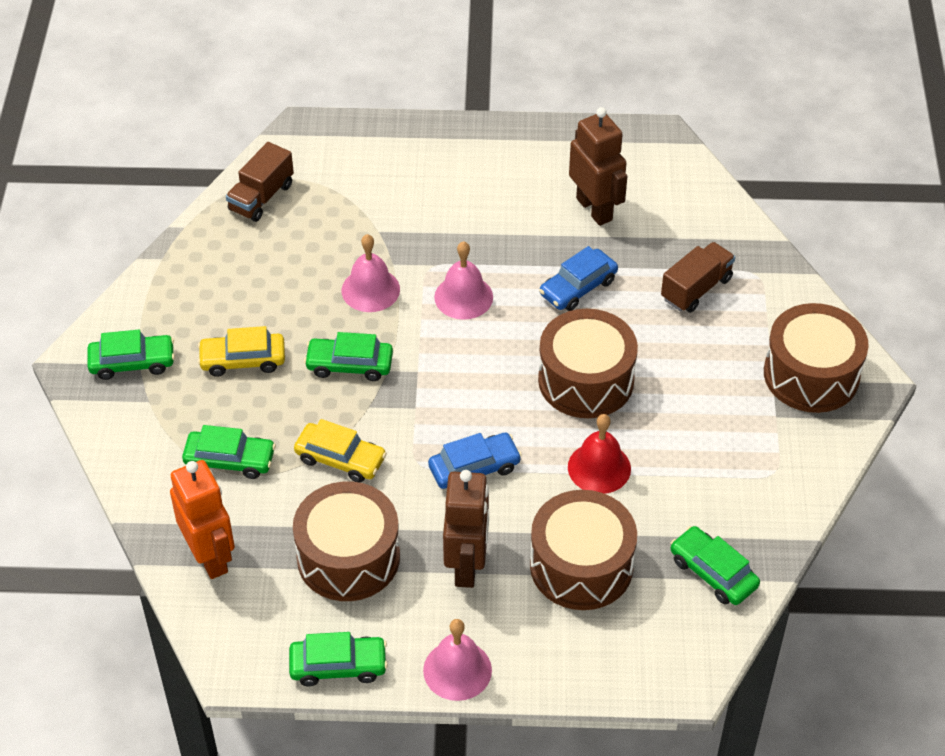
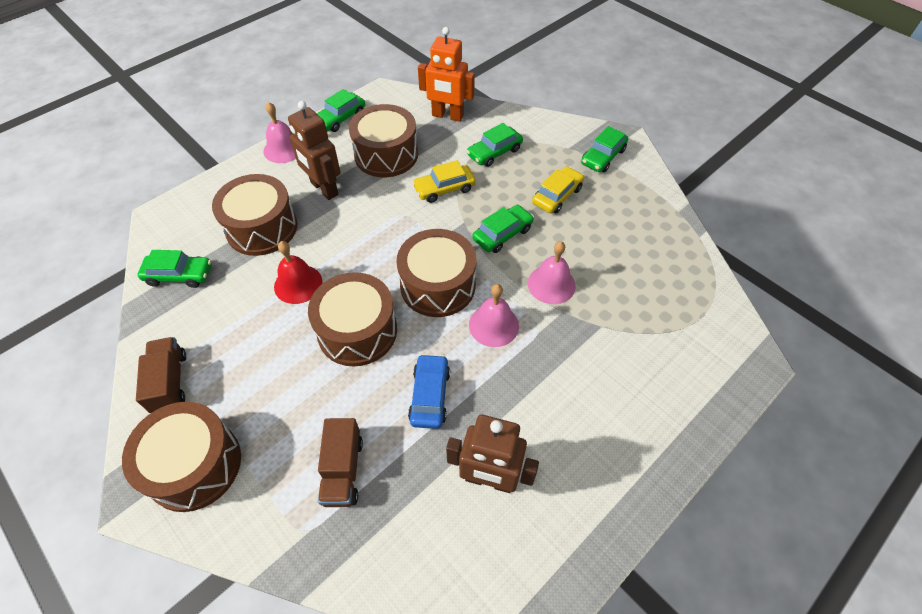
camera: 135 degrees right, 5 degrees up
brown truck [226,142,294,222] -> brown truck moved to [136,337,186,413]
blue car [428,433,522,489] -> none
none -> brown drum [397,229,477,317]

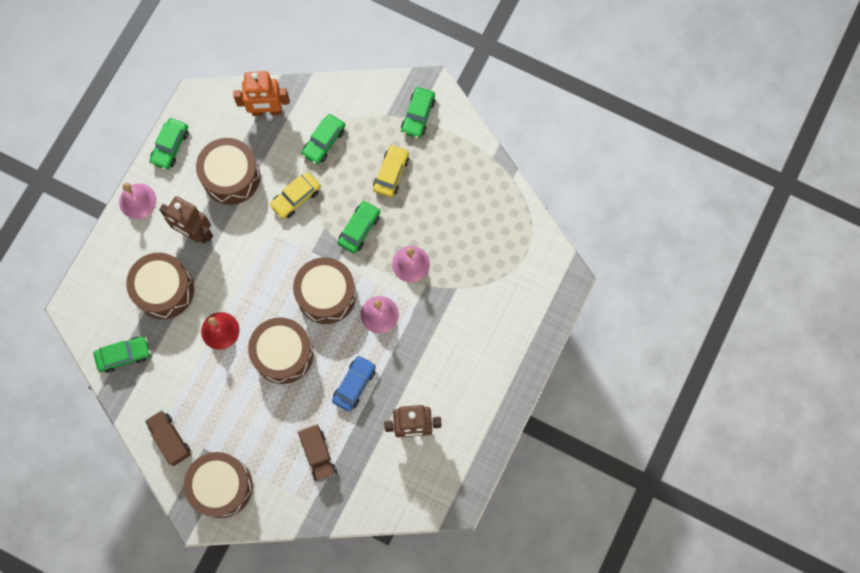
camera: 20 degrees left, 20 degrees up
blue car [408,354,450,429] -> blue car turned 45 degrees clockwise [332,355,376,412]

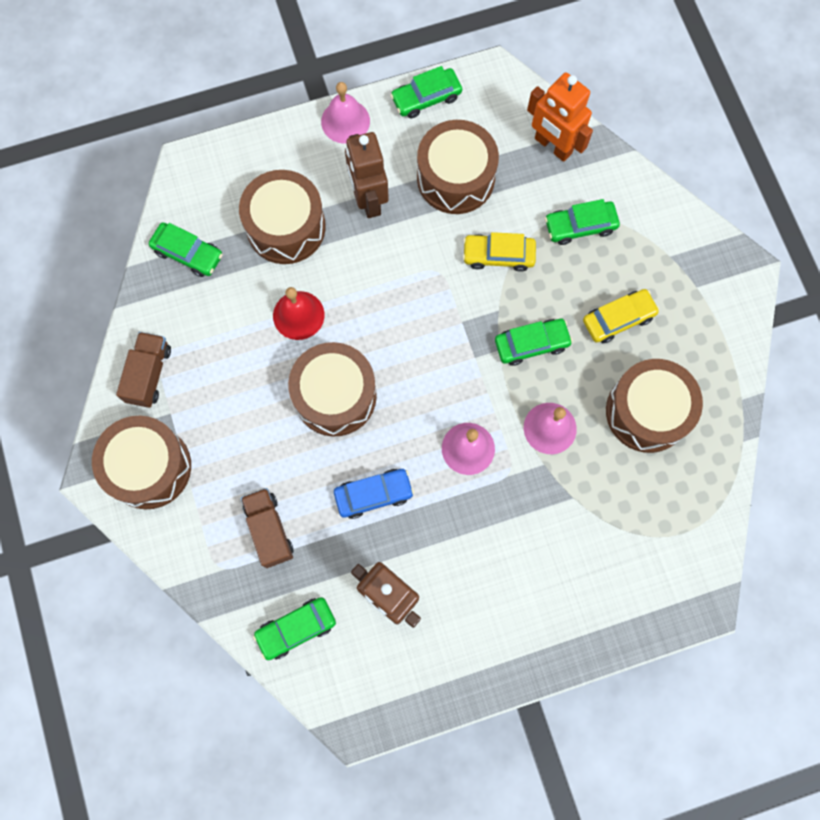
camera: 45 degrees right, 0 degrees up
brown drum [293,257,356,324] -> brown drum moved to [606,359,703,453]
brown truck [298,424,337,482] -> brown truck turned 135 degrees clockwise [241,488,294,568]
green car [401,87,436,138] -> green car moved to [253,597,336,660]

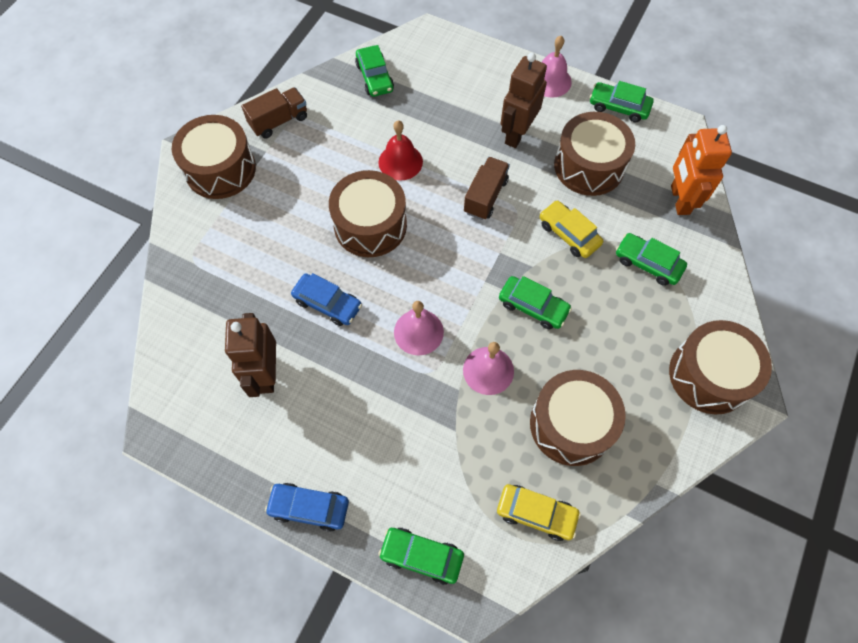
camera: 45 degrees right, 10 degrees down
brown drum [239,170,326,264] -> brown drum moved to [669,320,772,414]
brown truck [241,488,294,568] -> brown truck moved to [464,157,510,220]
green car [253,597,336,660] -> green car moved to [378,528,464,585]
yellow car [583,289,660,343] -> yellow car moved to [497,484,581,541]
none -> blue car [265,483,349,532]

